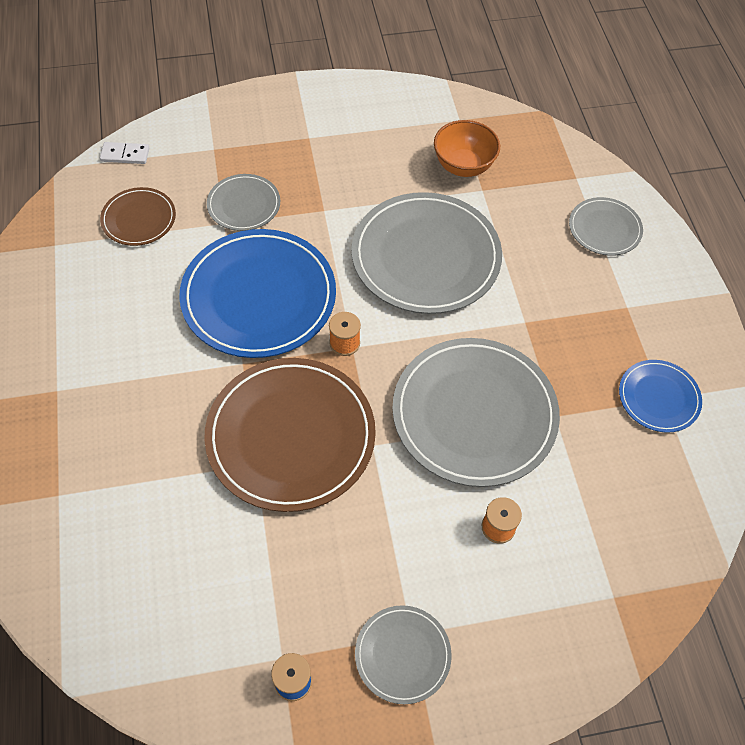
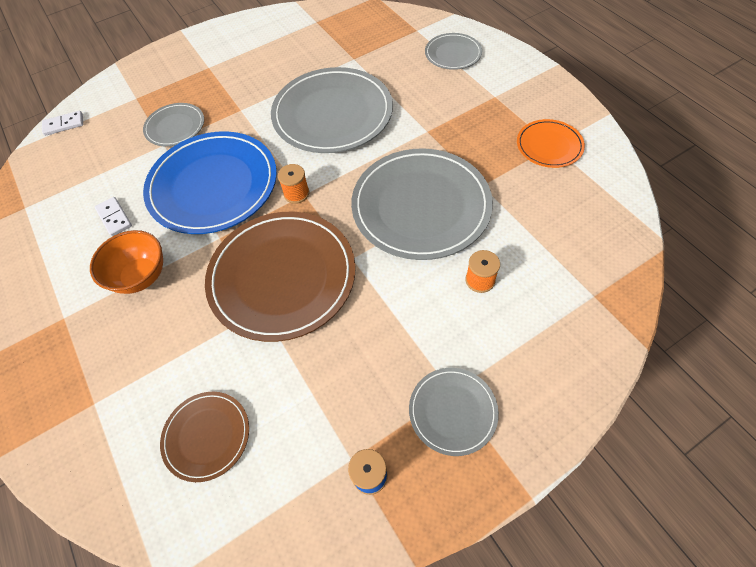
camera: 15 degrees left, 0 degrees up
brown plate [100,187,176,246] -> brown plate moved to [160,392,249,482]
orange bowl [434,120,500,177] -> orange bowl moved to [90,230,163,294]
blue plate [619,360,702,433] -> orange plate [517,119,585,168]
none -> white domino [95,197,132,237]

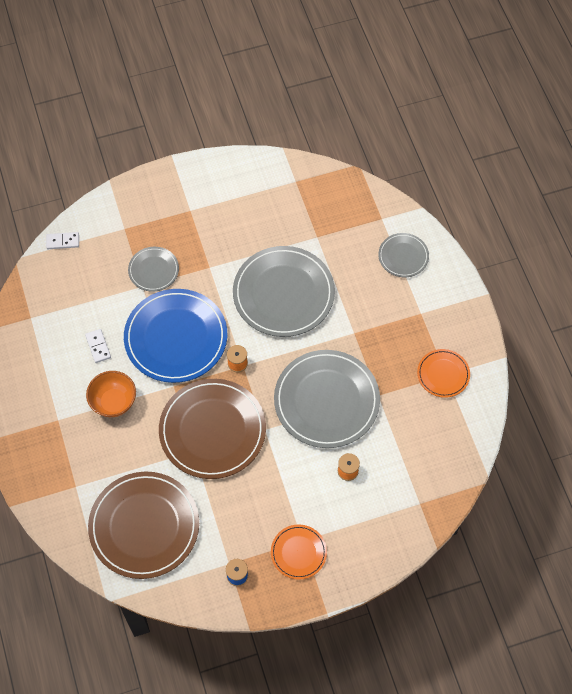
camera: 10 degrees right, 5 degrees up
brown plate [160,392,249,482] -> brown plate [88,472,199,579], size x1.98
grey plate [409,368,499,456] -> orange plate [271,524,327,580]

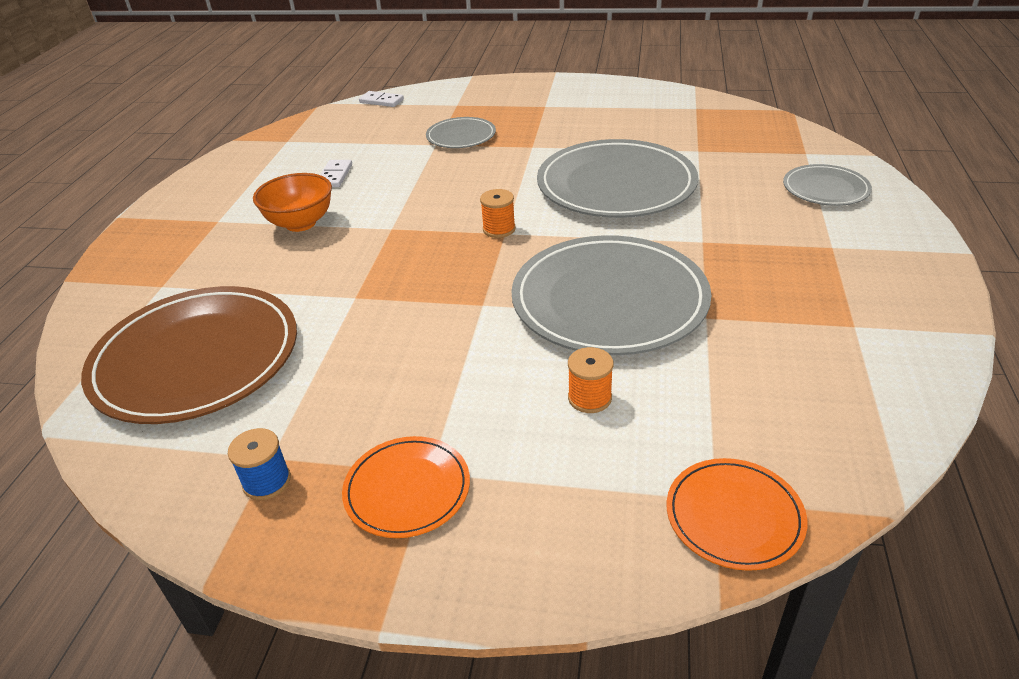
camera: 30 degrees right, 25 degrees down
blue plate [124,289,227,383] -> none
brown plate [159,379,266,479] -> none
orange plate [417,349,470,398] -> orange plate moved to [666,458,807,571]

